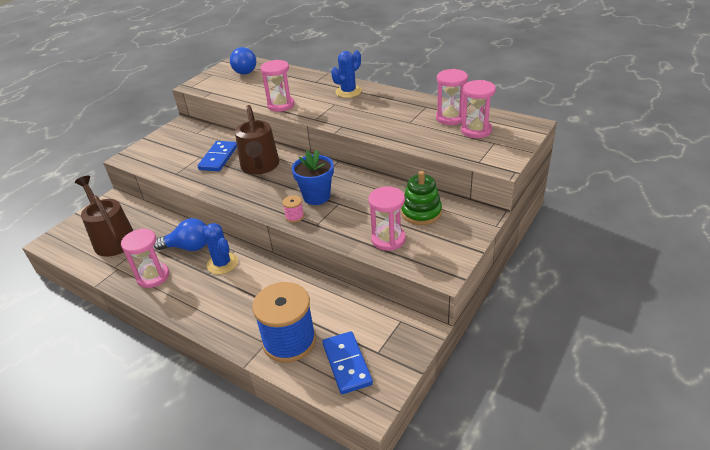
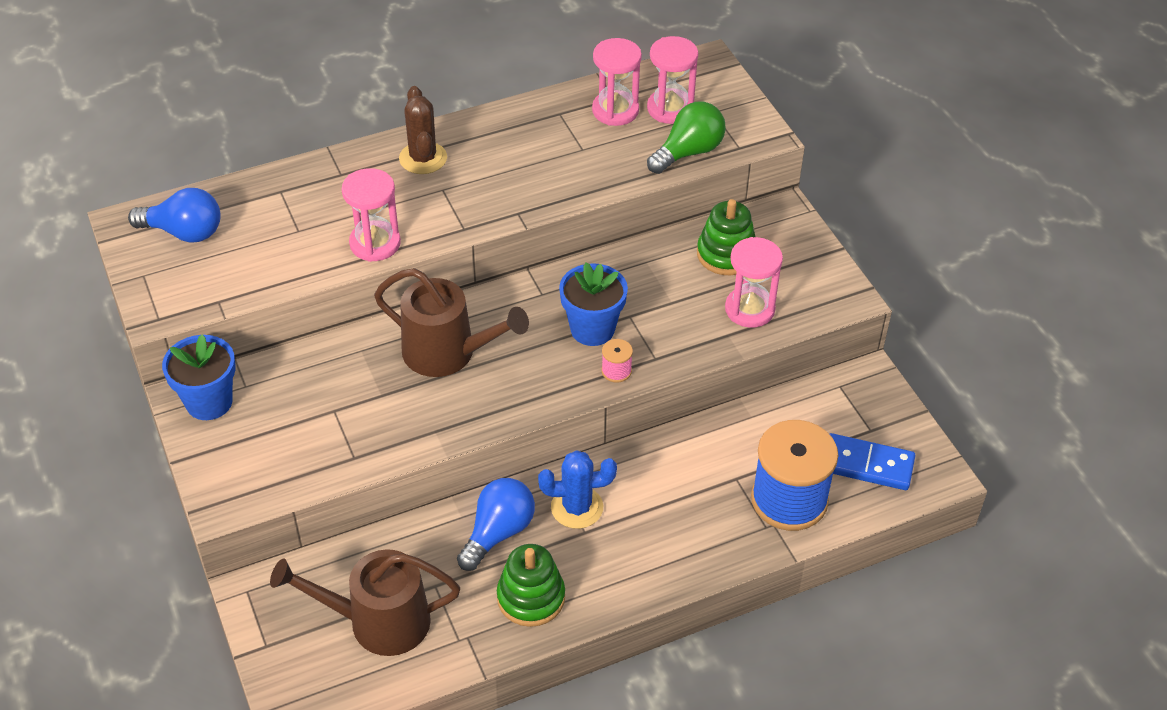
camera: 60 degrees left, 10 degrees up
pink hourglass [121,228,169,288] -> green stacking toy [497,544,565,627]
blue domino [198,141,237,171] -> none
blue cactus [331,50,362,98] -> brown cactus [399,86,447,174]
none -> blue flower pot [162,334,236,420]
none -> green light bulb [647,101,726,174]

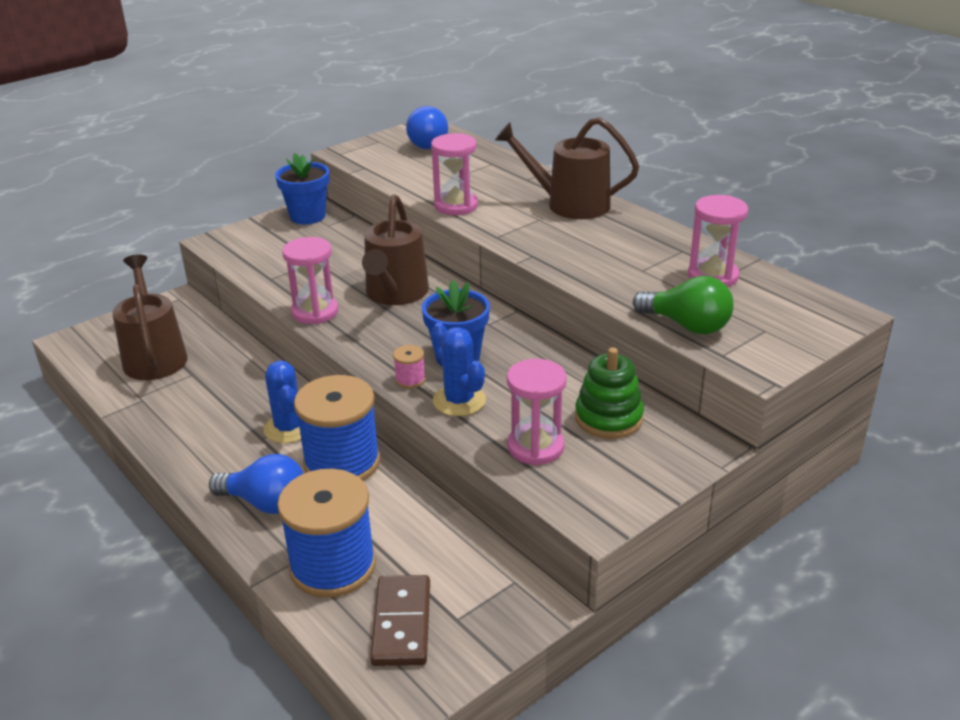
camera: 75 degrees right, 15 degrees down
brown cactus [399,86,447,174] -> brown watering can [495,117,639,219]
blue light bulb [457,478,535,571] -> blue light bulb moved to [209,454,303,514]
green stacking toy [497,544,565,627] -> none
pink hourglass [647,36,698,124] -> pink hourglass moved to [282,237,338,324]
blue domino [830,433,916,490] -> brown domino [370,575,430,666]
none -> blue spool [294,375,380,481]
none -> blue cactus [431,323,486,416]

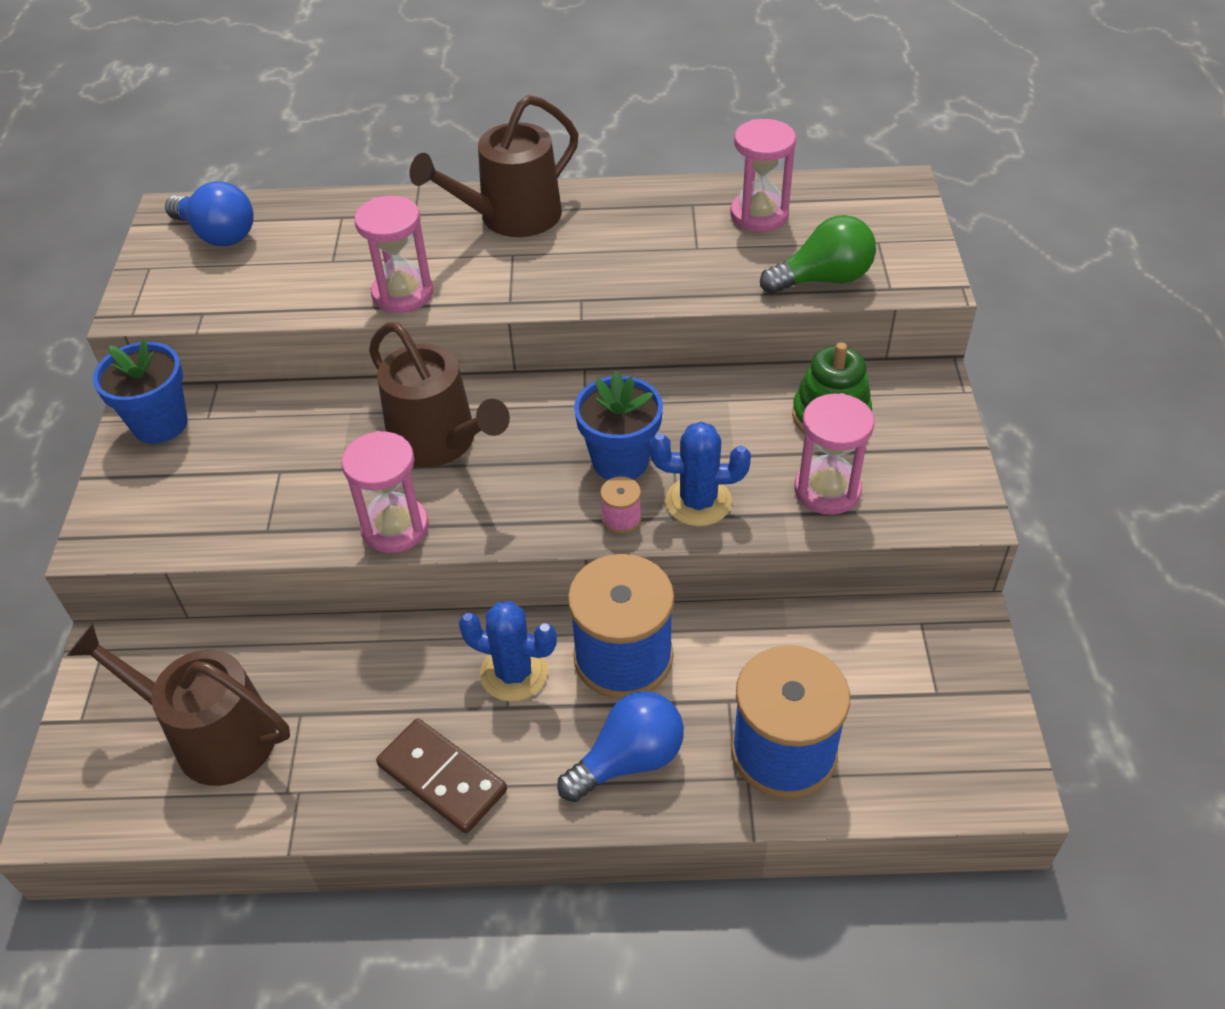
camera: 50 degrees left, 15 degrees up
brown domino [370,575,430,666] -> brown domino moved to [376,718,507,834]

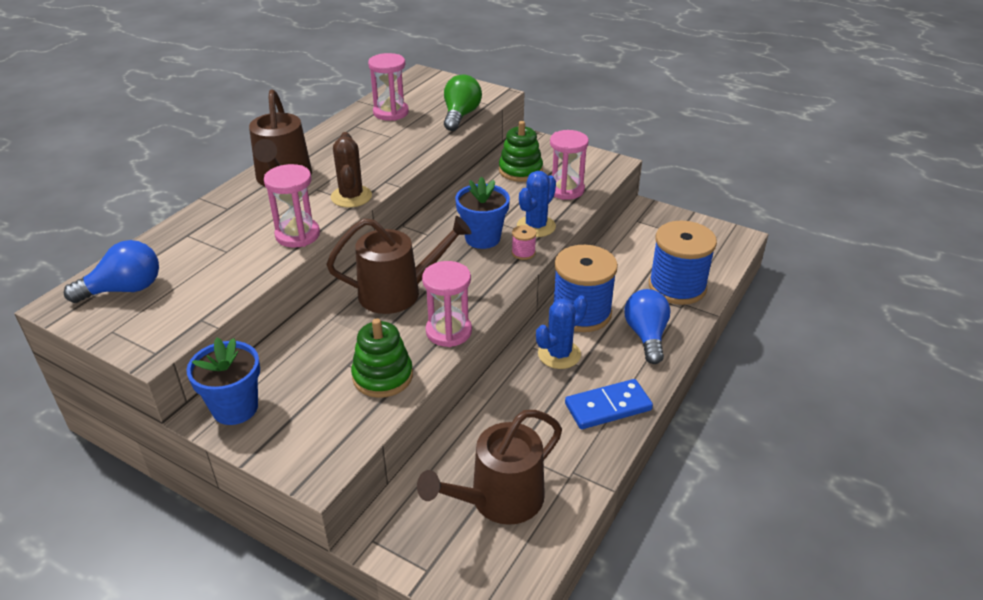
camera: 60 degrees left, 10 degrees down
brown domino [376,718,507,834] -> blue domino [565,379,653,429]
none -> brown cactus [331,132,372,207]
none -> green stacking toy [351,318,413,398]

